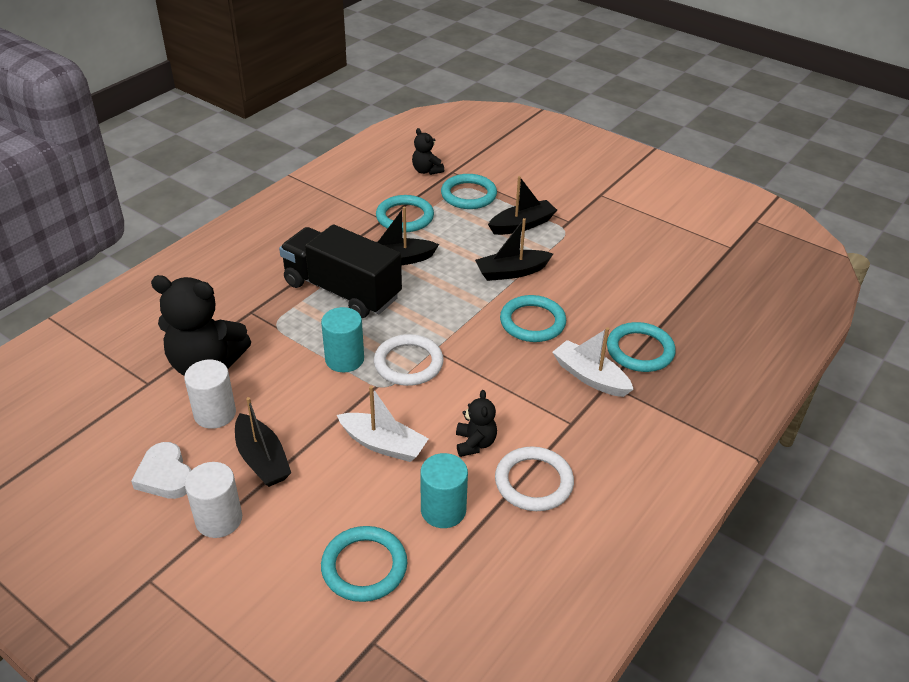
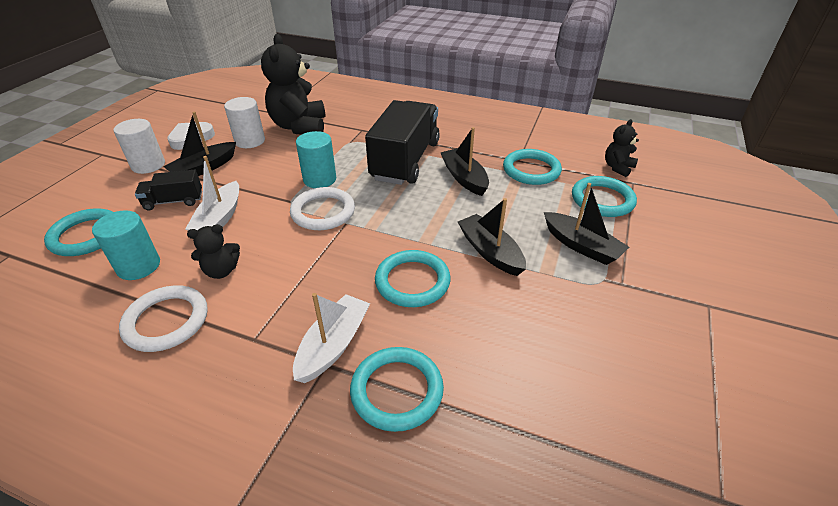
camera: 75 degrees right, 0 degrees up
none -> black truck [135,170,202,211]

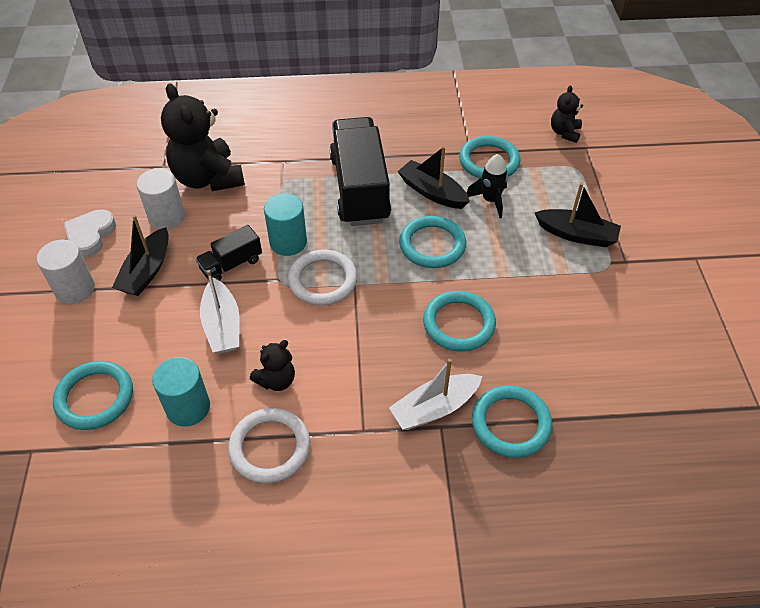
camera: 25 degrees left, 10 degrees up
black truck [135,170,202,211] -> black truck moved to [196,225,262,281]
white boat [293,293,370,383] -> white boat turned 120 degrees counterclockwise [389,359,482,430]
black boat [458,198,526,276] -> none
turquoise ring [572,176,637,217] -> turquoise ring moved to [399,216,466,268]
none -> black rocket [467,154,508,218]

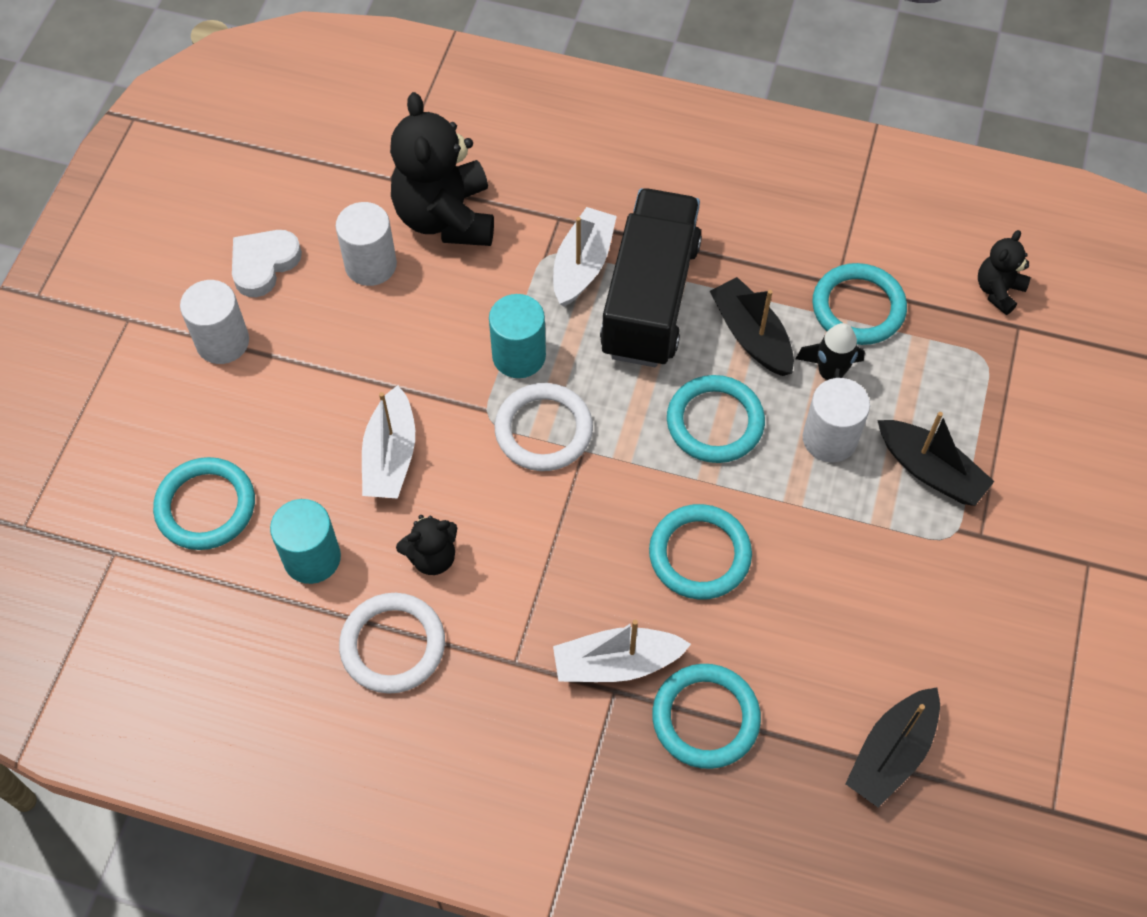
camera: 20 degrees right, 10 degrees up
black boat [112,215,169,296] -> black boat moved to [845,687,940,808]
black truck [196,225,262,281] -> none
none -> white boat [553,207,617,307]
none -> white cylinder [803,378,870,462]

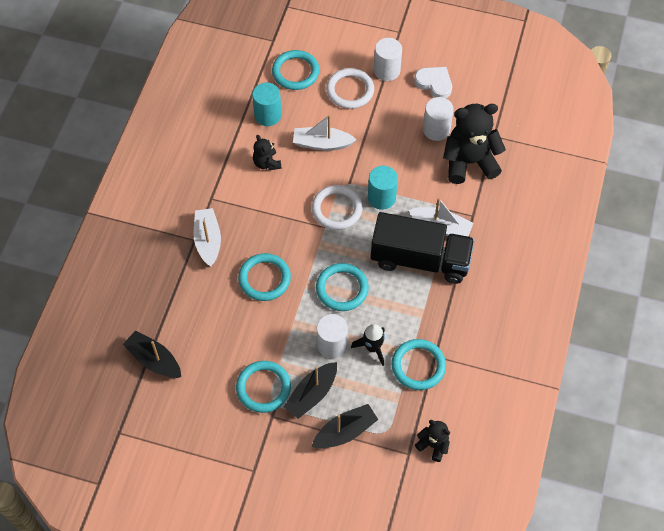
camera: 90 degrees right, 0 degrees up
white ring [339,593,445,694] -> white ring moved to [326,68,374,109]
turquoise ring [652,664,761,769] -> turquoise ring moved to [236,361,291,413]
black boat [710,277,794,376] -> black boat moved to [311,404,378,448]

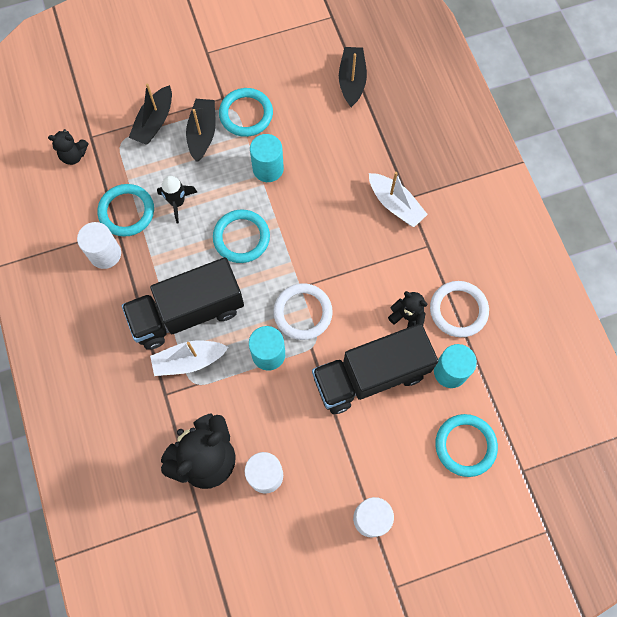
camera: 145 degrees right, 10 degrees up
black boat [123,331,181,378] -> black boat turned 90 degrees counterclockwise [339,47,367,107]
turquoise ring [238,253,291,301] -> none
white boat [293,115,356,151] -> black truck [312,323,439,414]
white cylinder [317,314,348,358] -> white cylinder moved to [77,222,121,269]
white ring [326,68,374,109] -> white ring moved to [430,281,489,337]
white heart [414,67,452,98] -> none
none -> turquoise cylinder [250,134,284,182]

